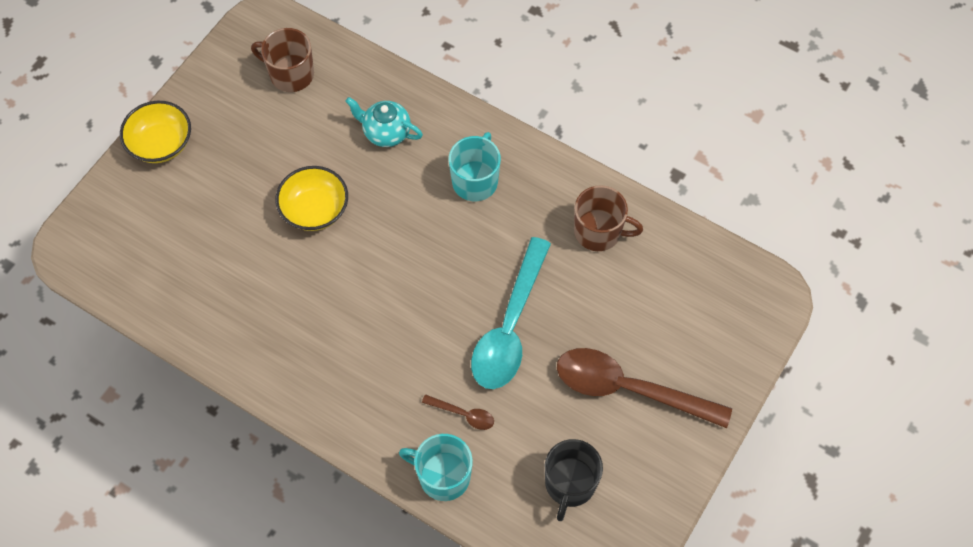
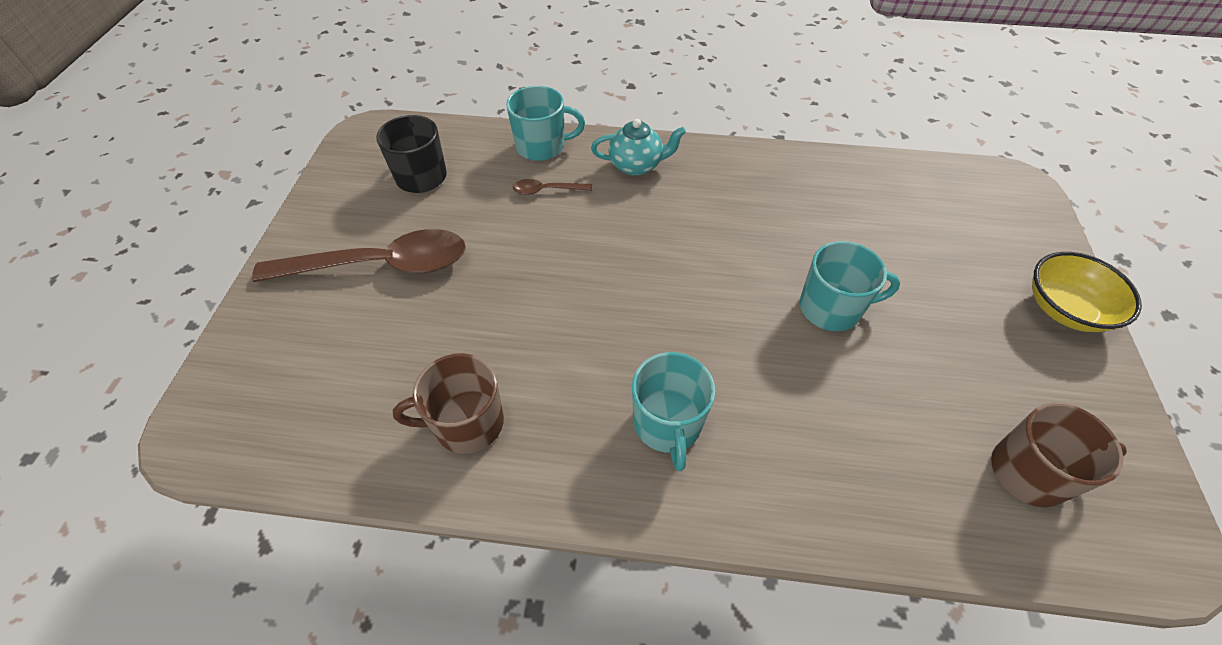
camera: 155 degrees right, 10 degrees down
yellow bowl [275,166,348,231] -> turquoise mug [800,241,900,331]
turquoise teapot [345,97,423,147] -> turquoise teapot moved to [591,119,686,176]
turquoise spoon [471,237,551,389] -> none

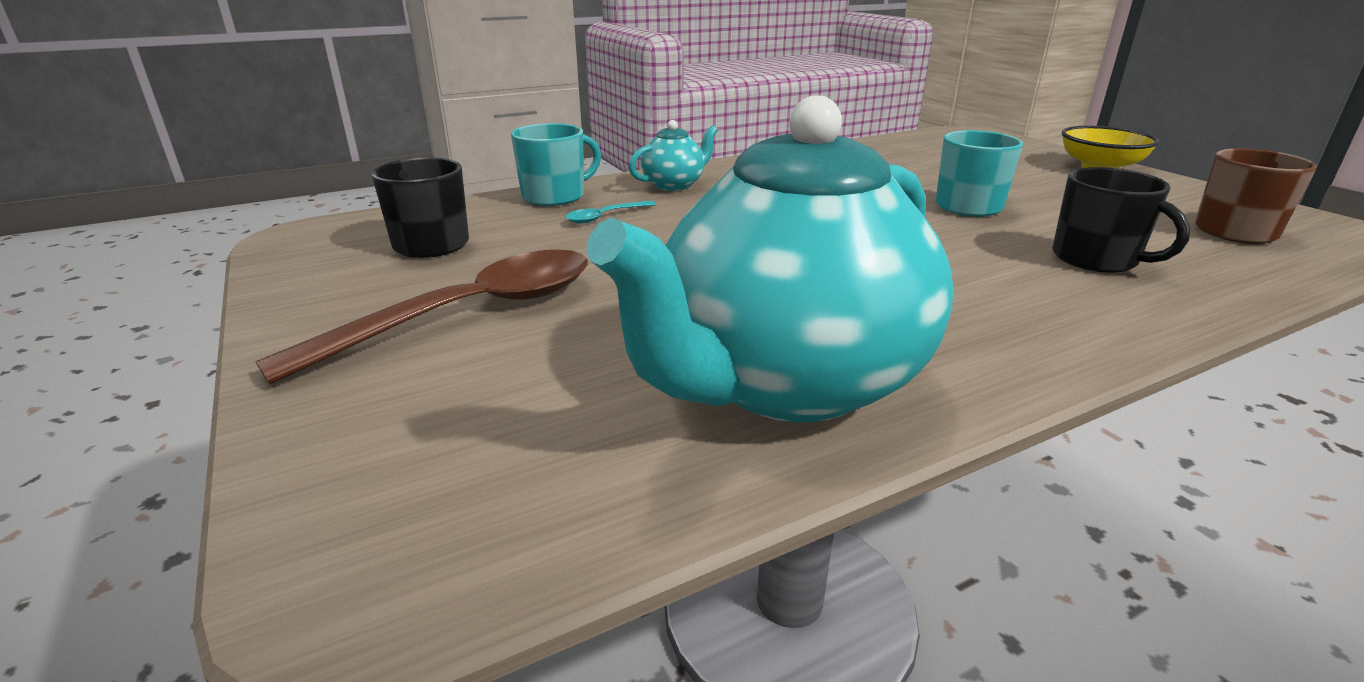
camera: 35 degrees left, 25 degrees down
brown mug [393,353,504,454] -> turquoise teapot [586,95,954,422]
brown spoon [513,179,592,195] -> turquoise spoon [566,200,656,224]
turquoise mug [632,352,715,471] -> none
none -> black mug [1052,167,1190,273]

